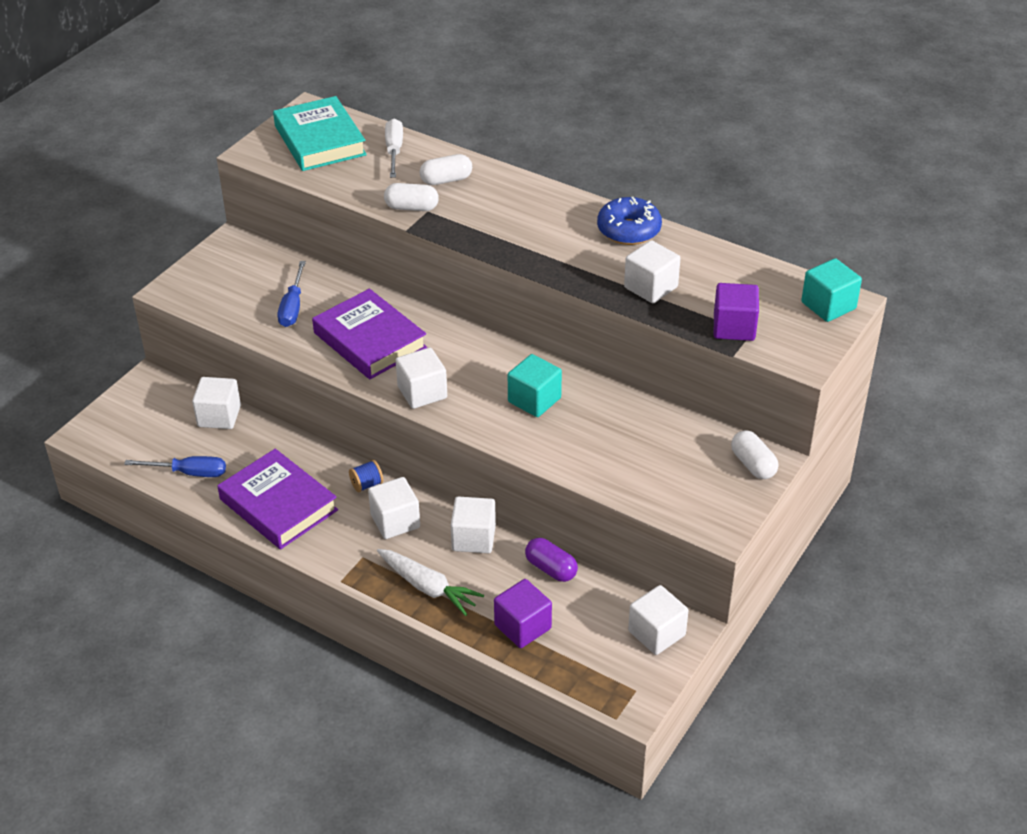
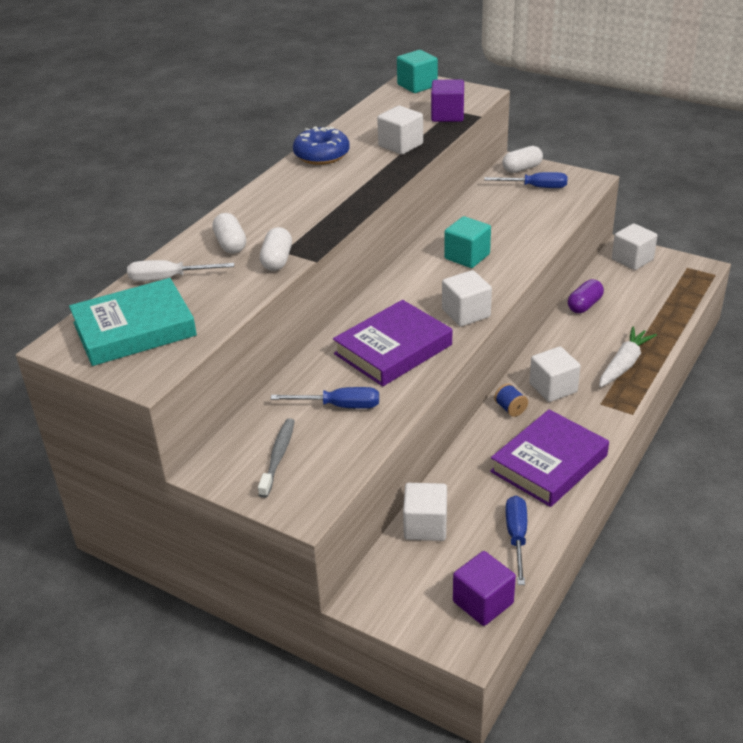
camera: 90 degrees left, 5 degrees down
white cube [451,496,496,553] -> none
purple cube [494,579,552,648] -> purple cube moved to [453,551,516,626]
none -> grey toothbrush [258,418,295,498]
none -> blue screwdriver [484,172,567,188]

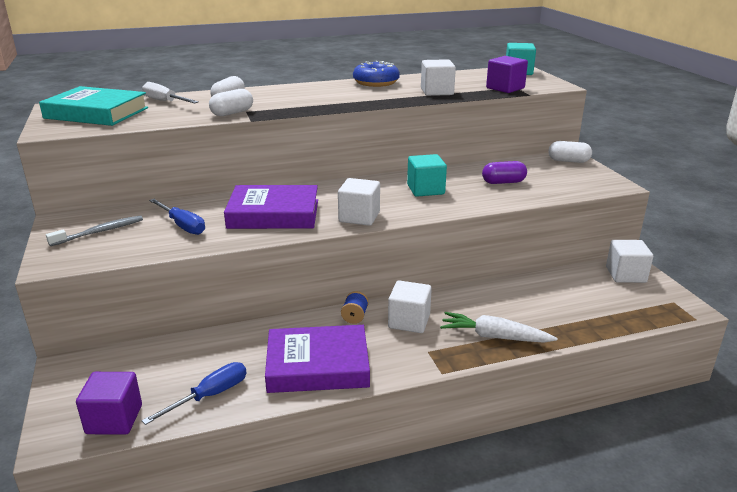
camera: 40 degrees right, 10 degrees down
white cube [403,483,447,541] -> none
blue screwdriver [484,172,567,188] -> none
purple capsule [568,279,604,313] -> purple capsule moved to [482,161,527,184]
white carrot [599,327,657,387] -> white carrot turned 150 degrees counterclockwise [440,312,558,343]

